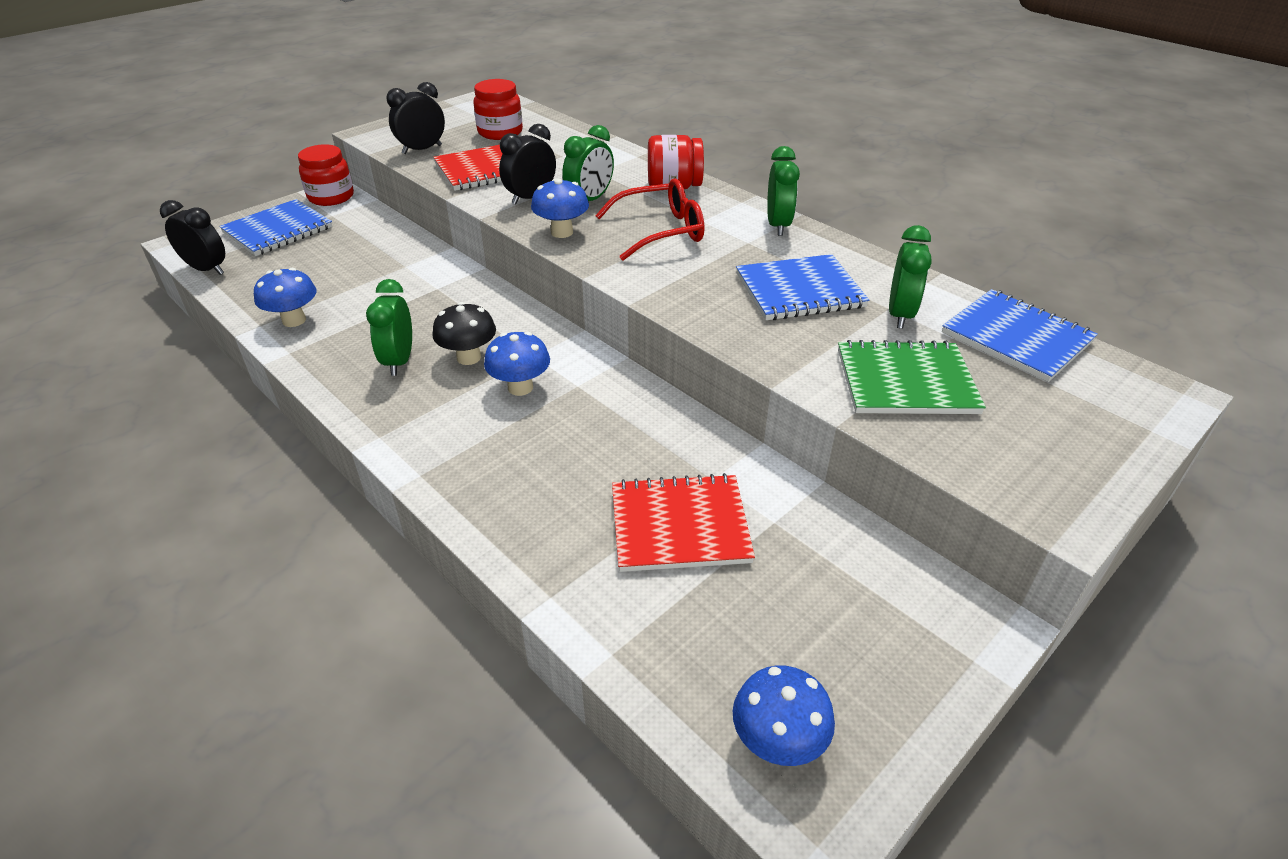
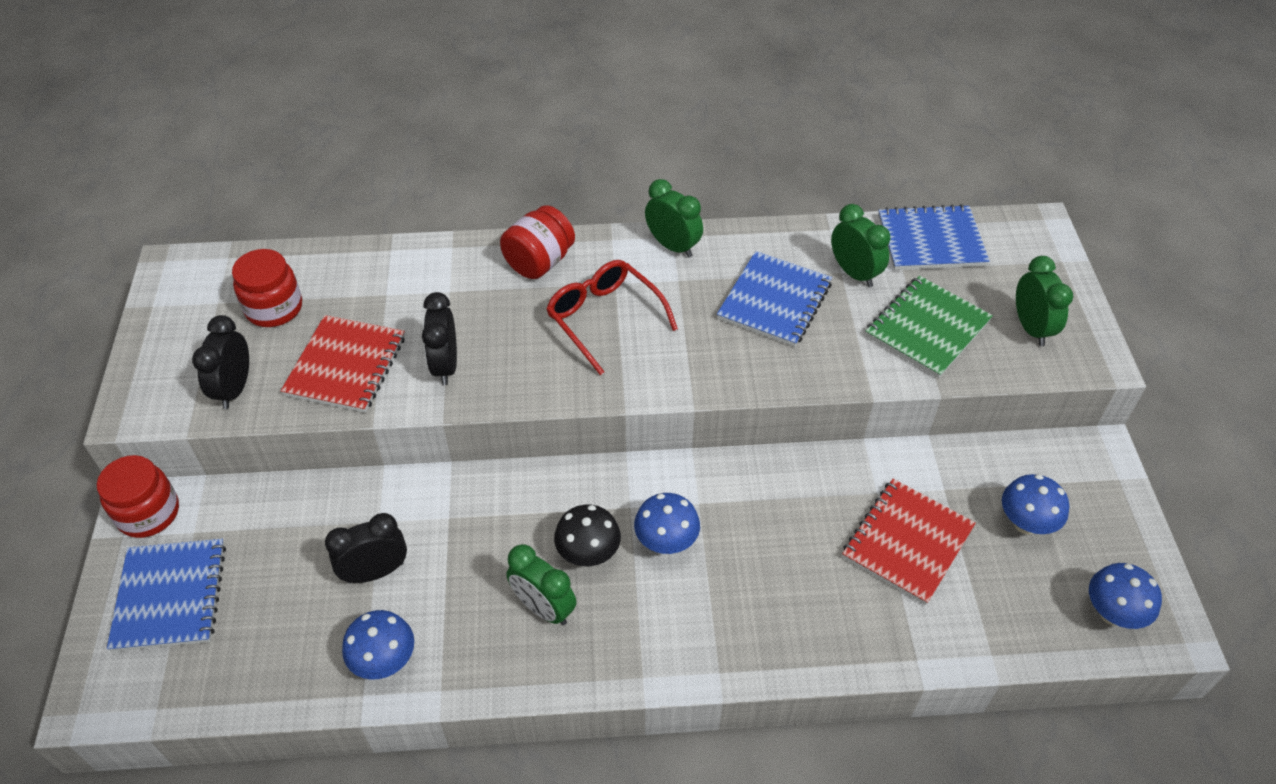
camera: 50 degrees left, 10 degrees up
black clock [160,200,225,275] -> black clock moved to [325,513,407,583]
blue mushroom [531,178,589,238] -> blue mushroom moved to [1002,474,1069,535]
green clock [562,125,614,201] -> green clock moved to [1016,256,1073,346]
red glasses [595,179,704,260] -> red glasses turned 60 degrees counterclockwise [546,260,678,375]

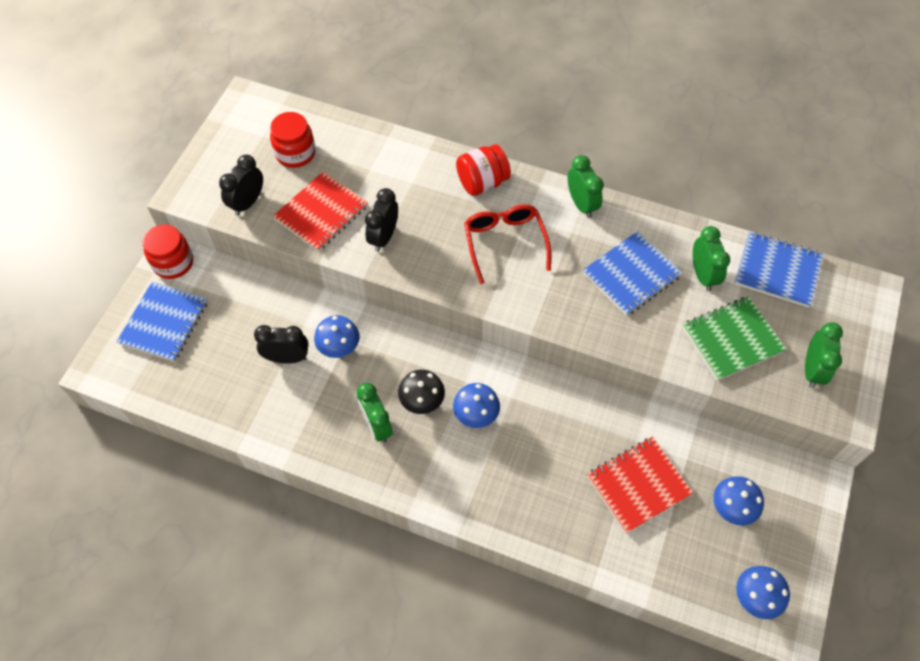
camera: 25 degrees right, 10 degrees up
blue mushroom [342,610,414,680] -> blue mushroom moved to [314,316,359,358]

